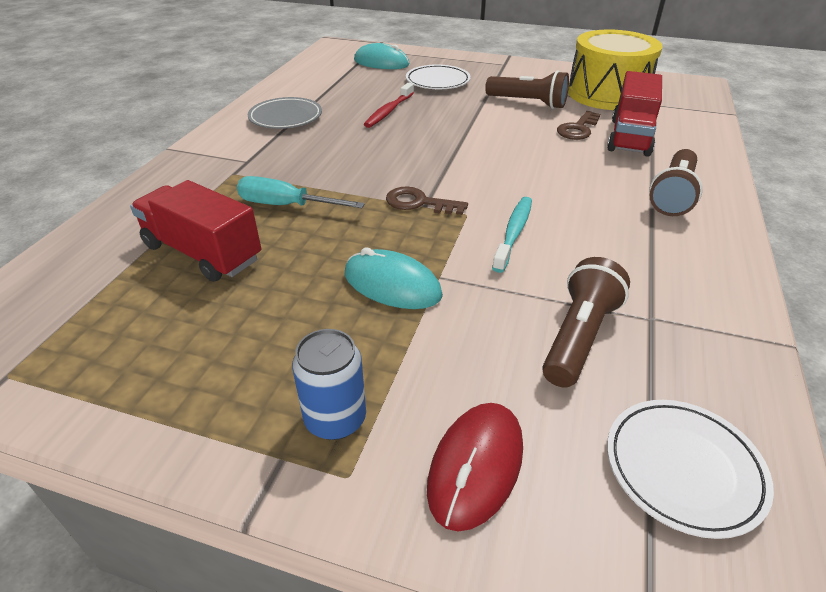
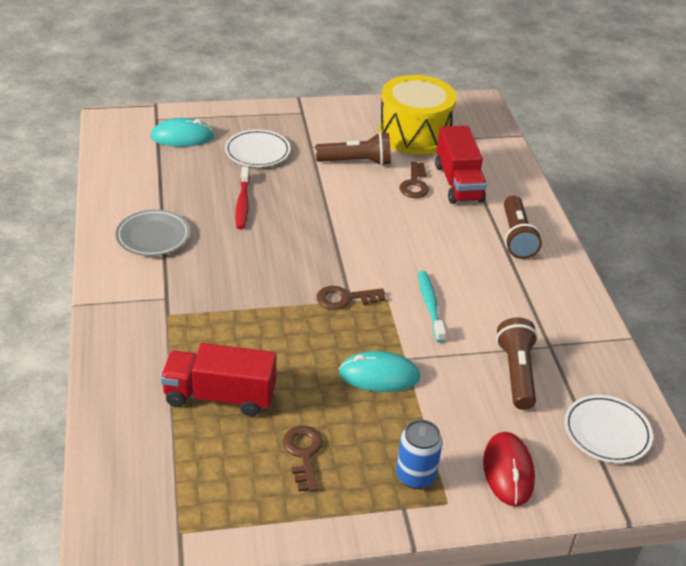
camera: 30 degrees left, 0 degrees up
turquoise screwdriver [237,176,365,208] -> none
none -> brown key [283,426,323,492]

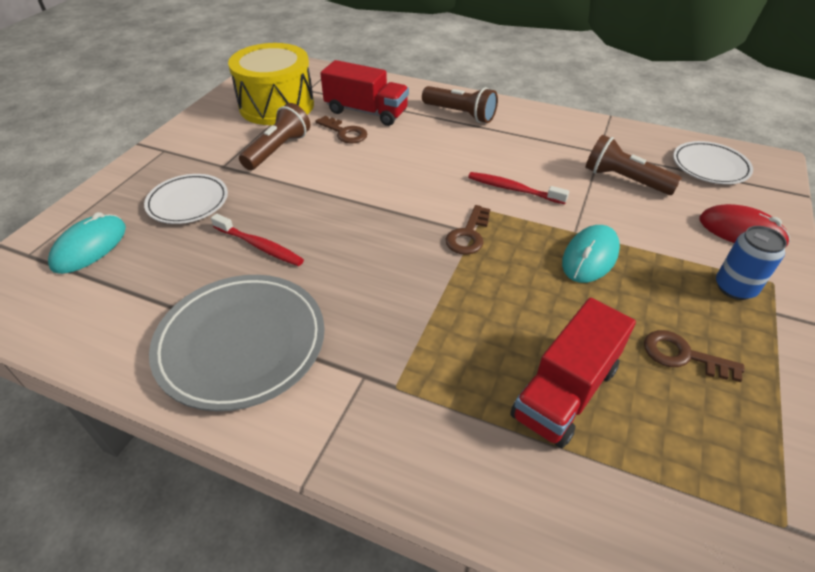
camera: 55 degrees left, 5 degrees up
grey plate [116,209,190,256] -> grey plate [149,275,325,411], size x1.63
turquoise toothbrush [418,271,446,343] -> red toothbrush [468,172,569,204]

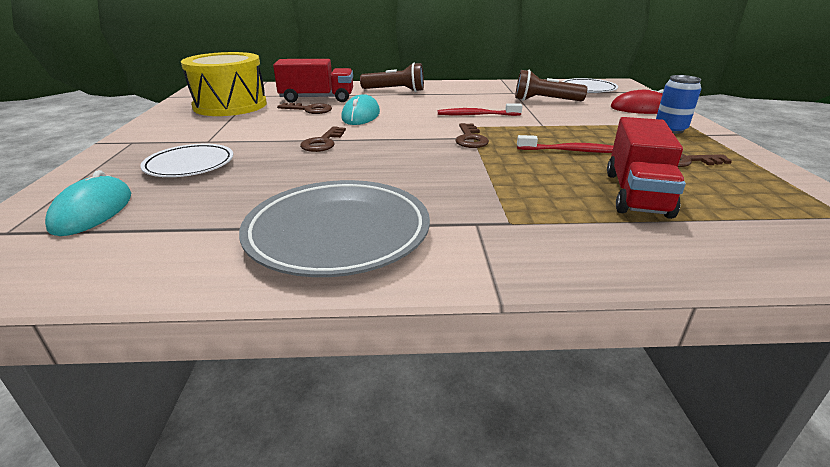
camera: 25 degrees left, 15 degrees down
red toothbrush [211,214,304,266] -> red toothbrush moved to [517,135,613,153]
brown flashlight [239,103,310,170] -> none
turquoise mouse [562,225,620,283] -> turquoise mouse moved to [341,94,380,125]
none -> brown key [300,126,346,152]

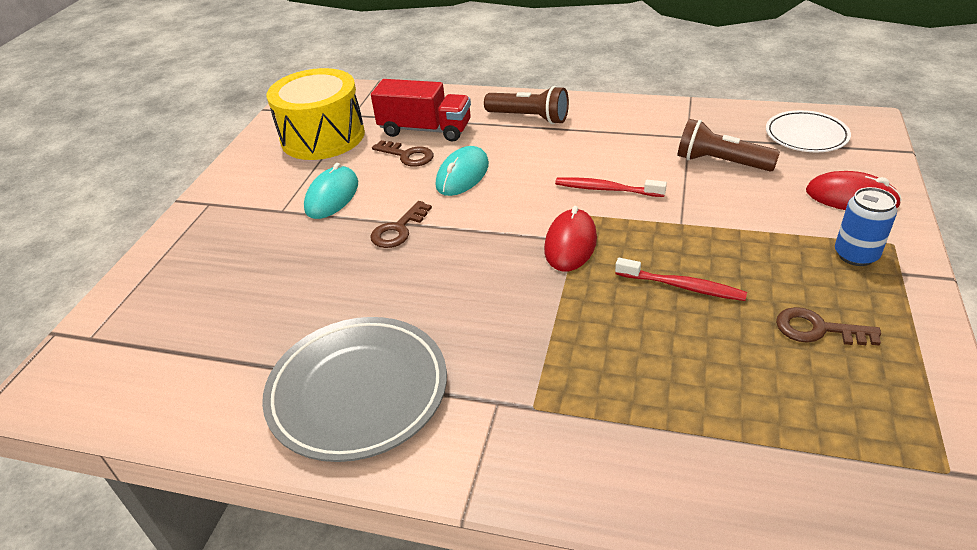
camera: 20 degrees right, 10 degrees up
turquoise mouse [45,170,131,236] -> turquoise mouse moved to [304,163,358,219]
white plate [140,144,233,177] -> none
brown key [455,123,489,148] -> red mouse [544,206,597,272]
red truck [607,117,686,219] -> none

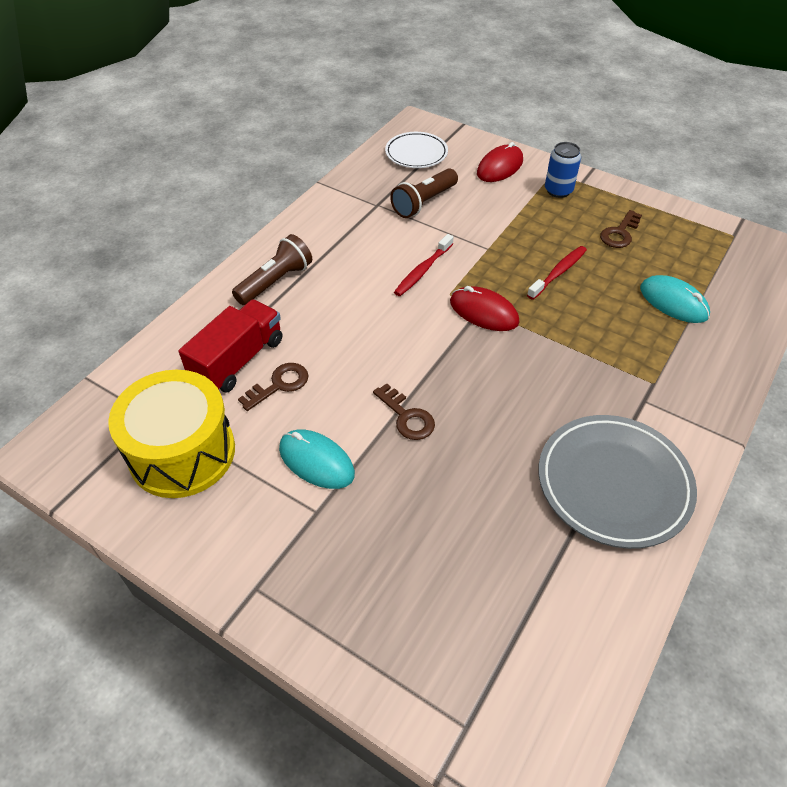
camera: 75 degrees left, 10 degrees up
turquoise mouse [436,146,489,196] -> turquoise mouse moved to [640,275,710,323]

